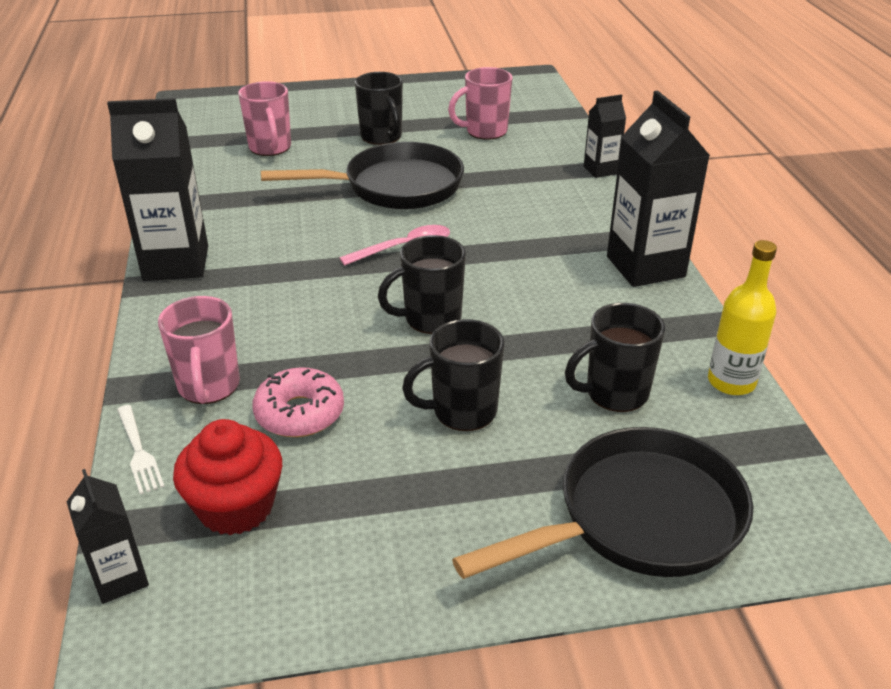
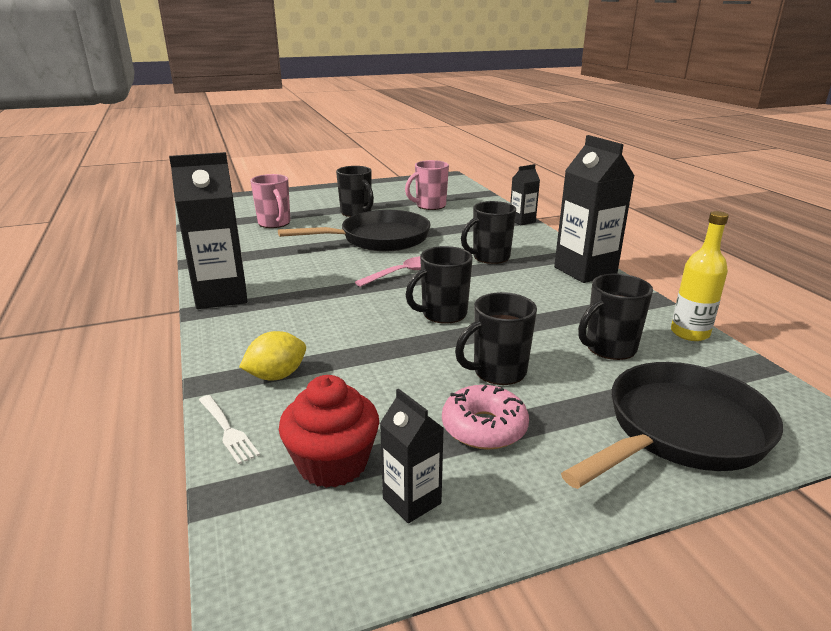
camera: 10 degrees left, 10 degrees down
black carton [67,469,149,604] -> black carton moved to [380,389,444,523]
pink mug [158,296,240,404] -> yellow lemon [239,331,306,381]
pink donut [252,367,344,437] -> pink donut moved to [442,385,529,450]
none -> black mug [461,201,516,264]

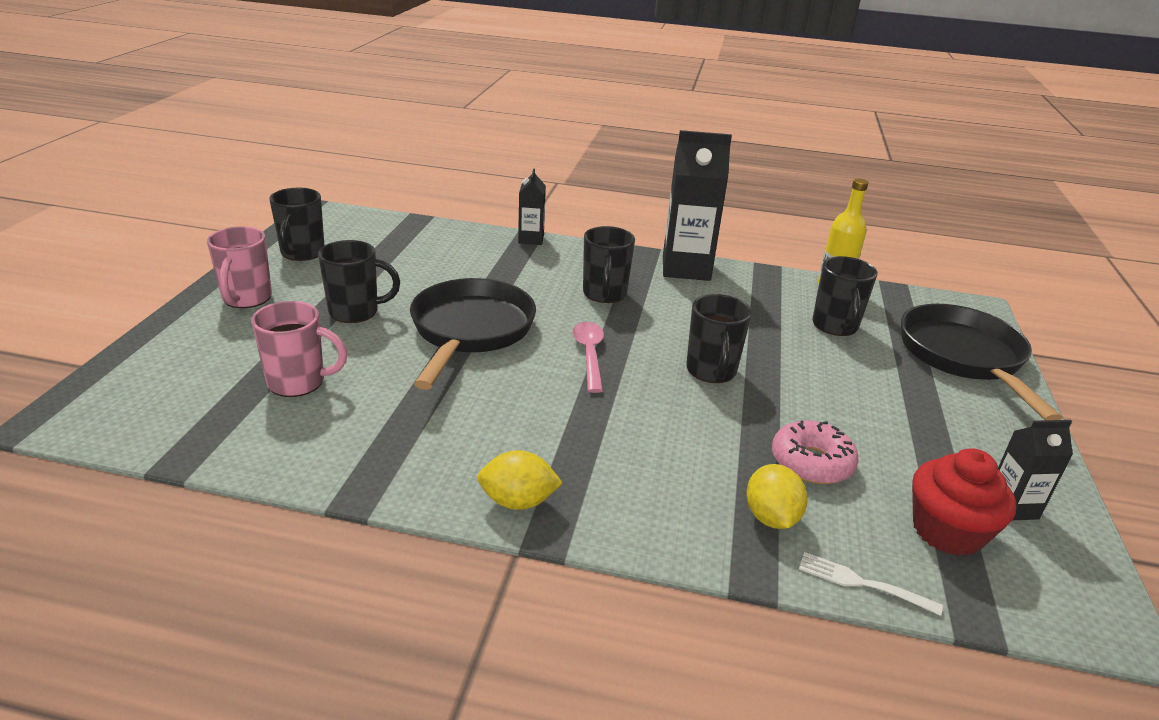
camera: 60 degrees left, 5 degrees up
black carton [169,152,247,309] -> yellow lemon [477,450,563,510]
white fork [199,395,260,464] -> white fork turned 150 degrees counterclockwise [799,552,943,616]
pink mug [405,160,449,210] -> pink mug moved to [207,226,272,308]
pink donut [442,385,529,450] -> pink donut moved to [772,420,859,484]
black mug [455,292,537,385] -> black mug moved to [269,188,325,261]

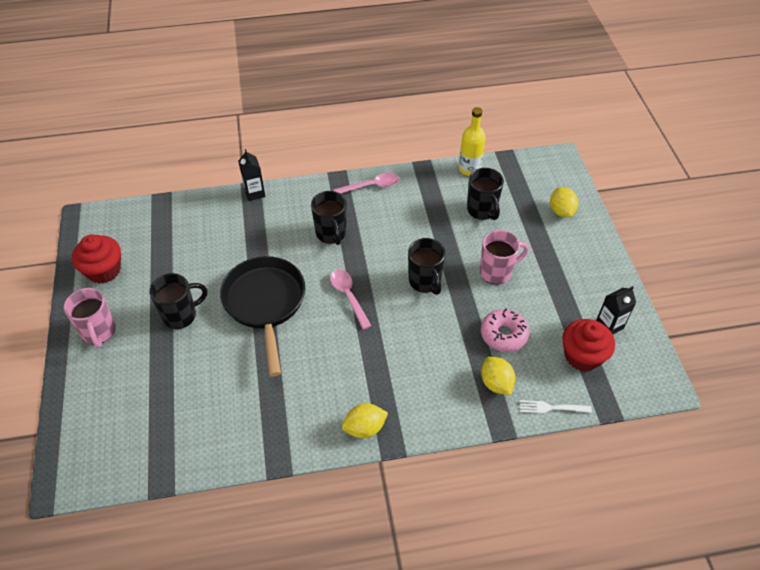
camera: 20 degrees left, 20 degrees up
pink mug [251,301,347,397] -> pink mug moved to [480,230,529,284]
black mug [269,188,325,261] -> red cupcake [72,234,121,284]
black carton [663,130,732,281] -> pink spoon [333,172,399,194]
black pan [901,304,1063,420] -> yellow lemon [550,187,578,218]

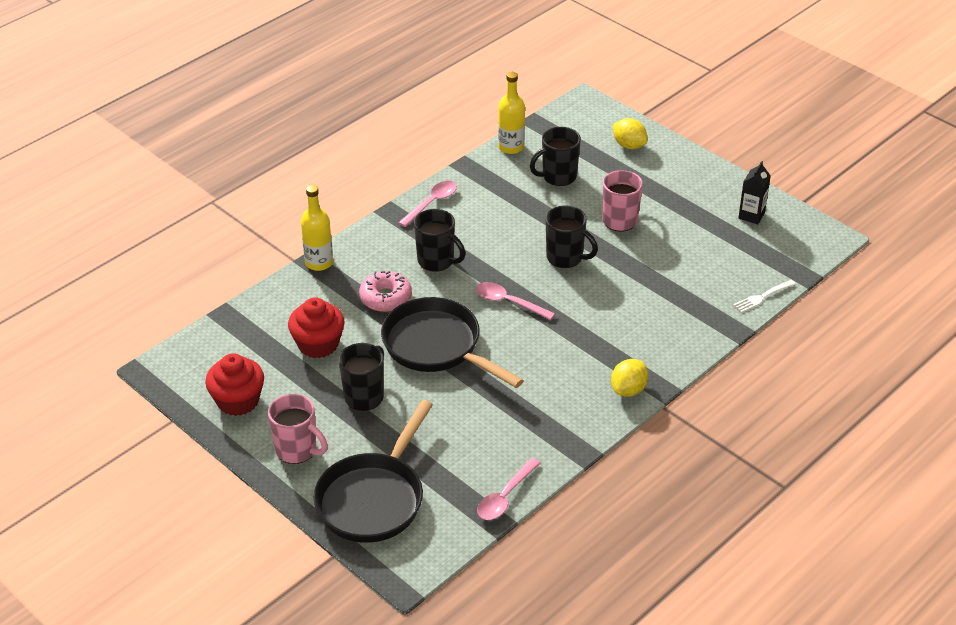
camera: 35 degrees left, 10 degrees down
black carton [238,149,265,201] -> yellow bottle [301,185,333,271]
black mug [467,168,504,220] -> black mug turned 120 degrees clockwise [530,127,581,186]
pink donut [481,309,530,352] -> pink donut moved to [359,271,412,312]
yellow lemon [481,357,516,395] -> none
red cupcake [562,319,615,371] -> red cupcake moved to [288,297,345,358]
none -> black pan [314,400,433,543]
none -> pink spoon [477,458,541,520]

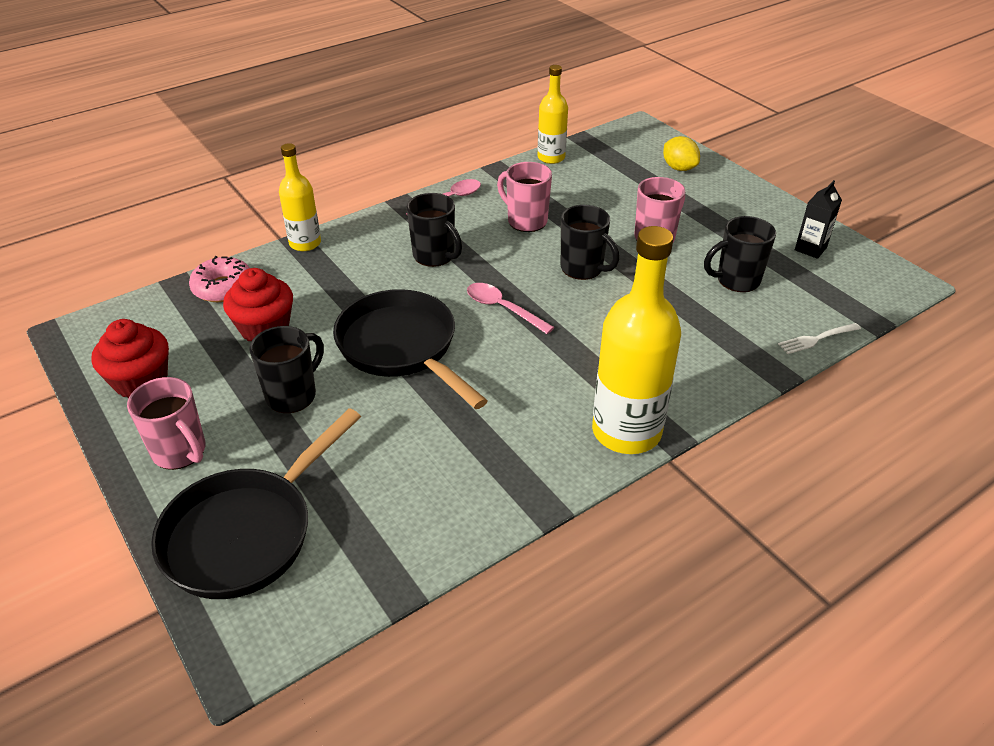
camera: 10 degrees right, 0 degrees up
pink donut [359,271,412,312] -> pink donut moved to [189,256,250,302]
pink spoon [477,458,541,520] -> none
black mug [530,127,581,186] -> black mug moved to [704,216,776,292]
yellow lemon [611,359,648,397] -> yellow bottle [592,226,681,454]
none -> pink mug [497,162,552,232]

